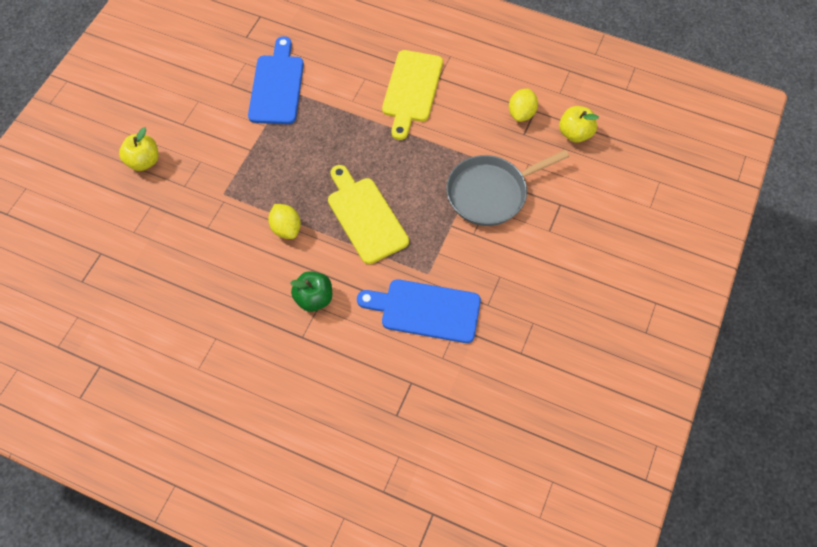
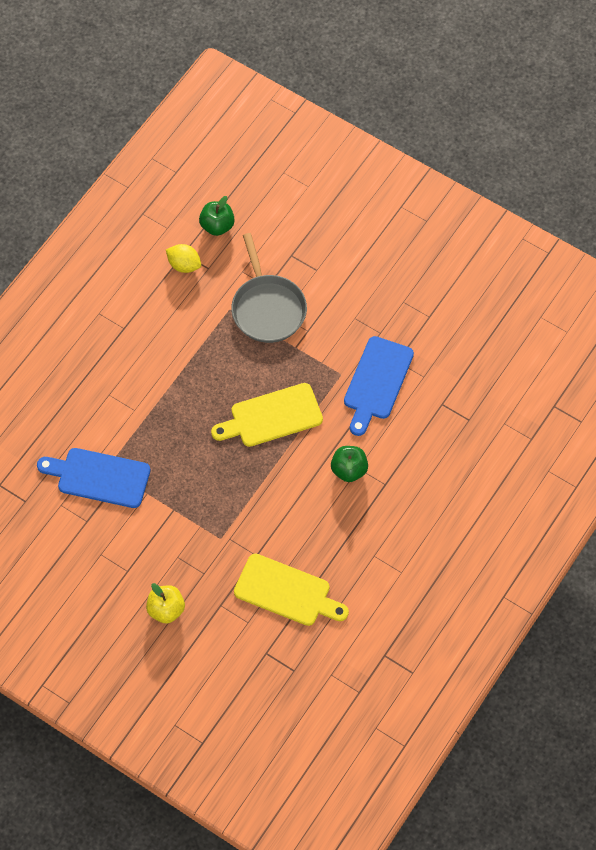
camera: 80 degrees left, 0 degrees up
yellow lemon [268,204,301,239] -> none
yellow cutting board [382,50,443,140] -> yellow cutting board moved to [234,553,349,626]
yellow apple [559,106,599,143] -> green apple [199,196,235,236]

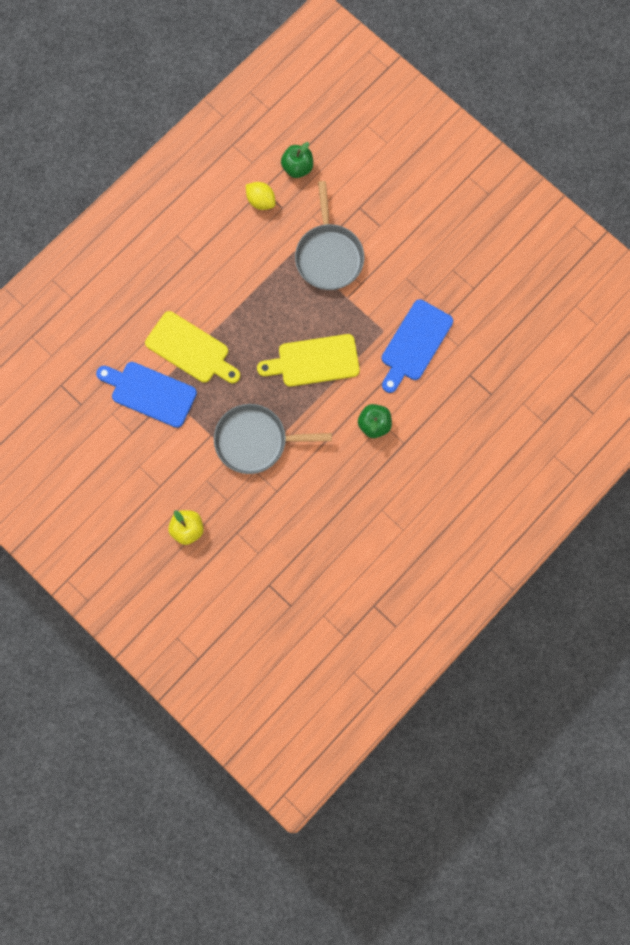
camera: 10 degrees right, 15 degrees up
yellow cutting board [234,553,349,626] -> yellow cutting board moved to [145,311,240,383]
none -> grey pan [214,404,332,474]

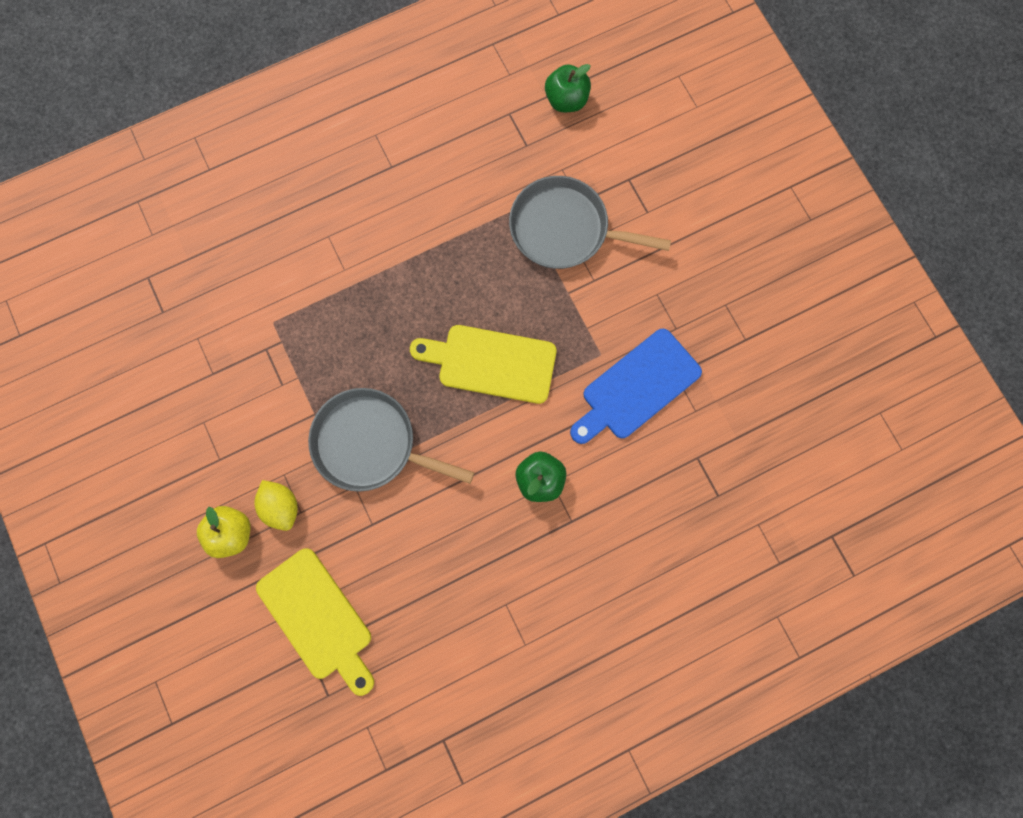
camera: 20 degrees right, 0 degrees up
blue cutting board [96,362,197,428] -> none
yellow cutting board [145,311,240,383] -> yellow cutting board moved to [256,548,374,696]
yellow lemon [246,182,276,210] -> yellow lemon moved to [255,480,298,531]
grey pan [295,181,364,290] -> grey pan turned 90 degrees clockwise [509,176,671,269]

